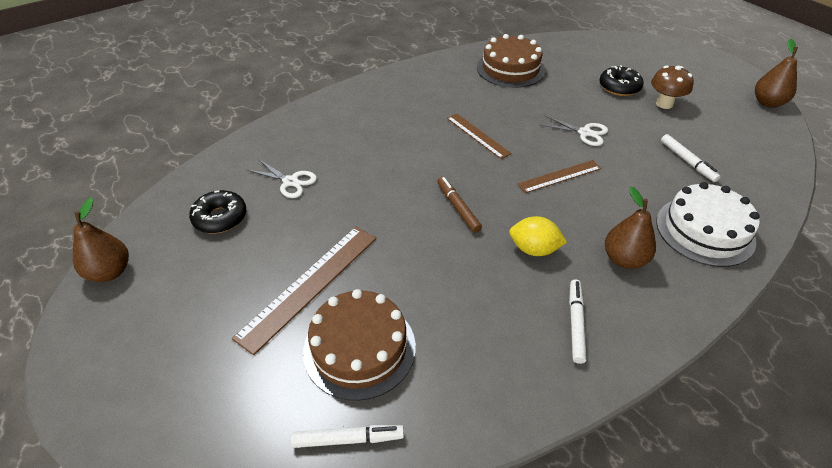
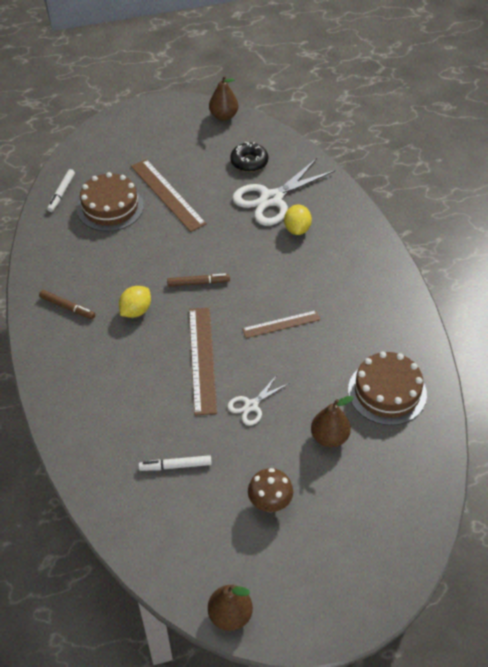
camera: 110 degrees right, 5 degrees up
white scissors [247,159,317,198] -> white scissors [232,158,335,226], size x1.94
brown ruler [518,160,601,193] -> brown ruler [189,308,217,415], size x1.64
white marker [569,279,587,364] -> brown marker [39,290,95,319]
black donut [600,65,644,96] -> none
brown pear [605,186,656,269] -> brown pear moved to [311,396,354,447]
white cake [656,182,760,267] -> none
none -> yellow lemon [284,204,312,235]

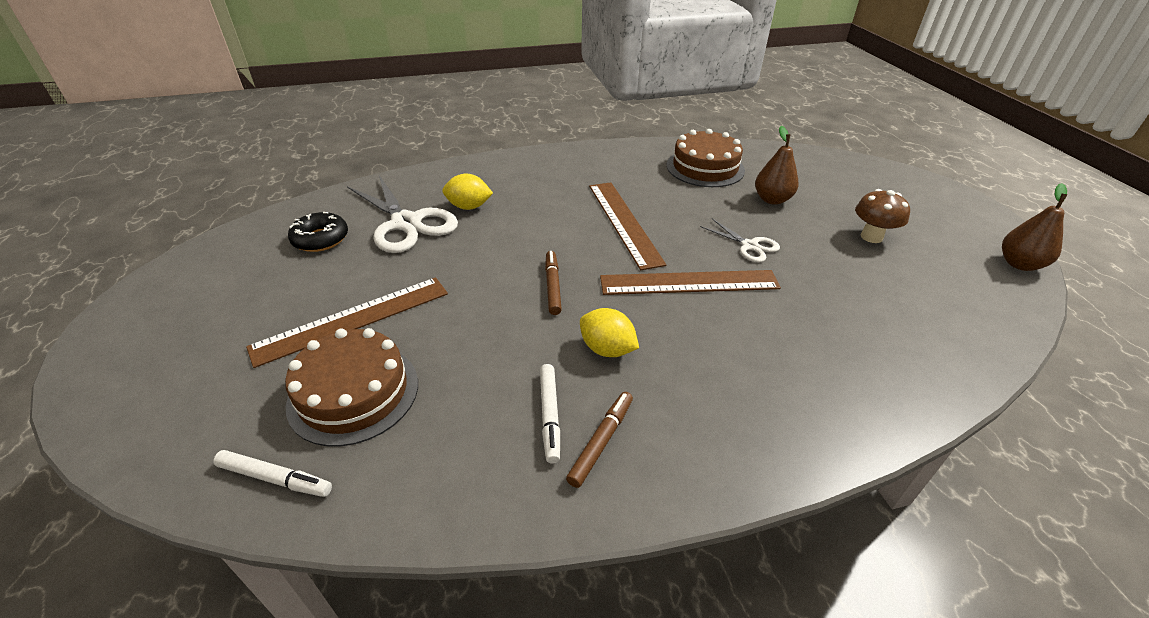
camera: 90 degrees left, 10 degrees down
white marker [139,455,212,471] -> white marker moved to [540,364,560,464]
brown pear [209,75,238,121] -> none
brown ruler [242,310,321,338] -> brown ruler [589,182,666,270], size x1.64

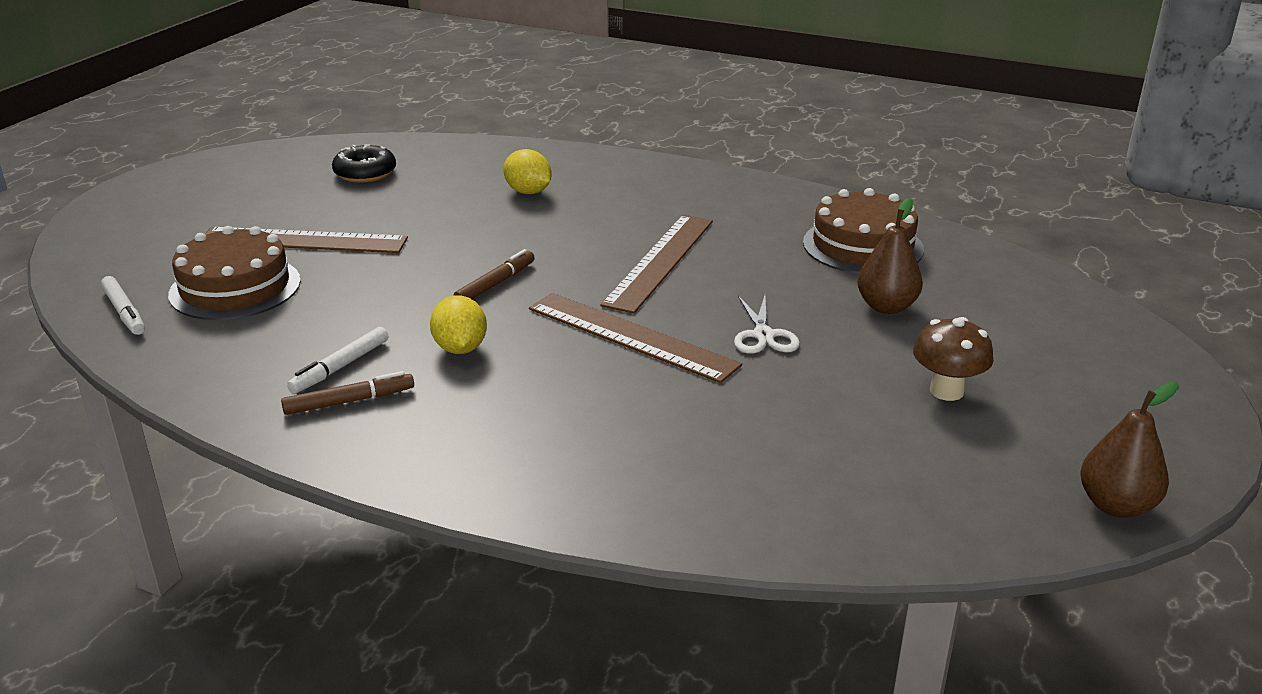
camera: 40 degrees right, 10 degrees down
white scissors [347,175,458,253] -> none

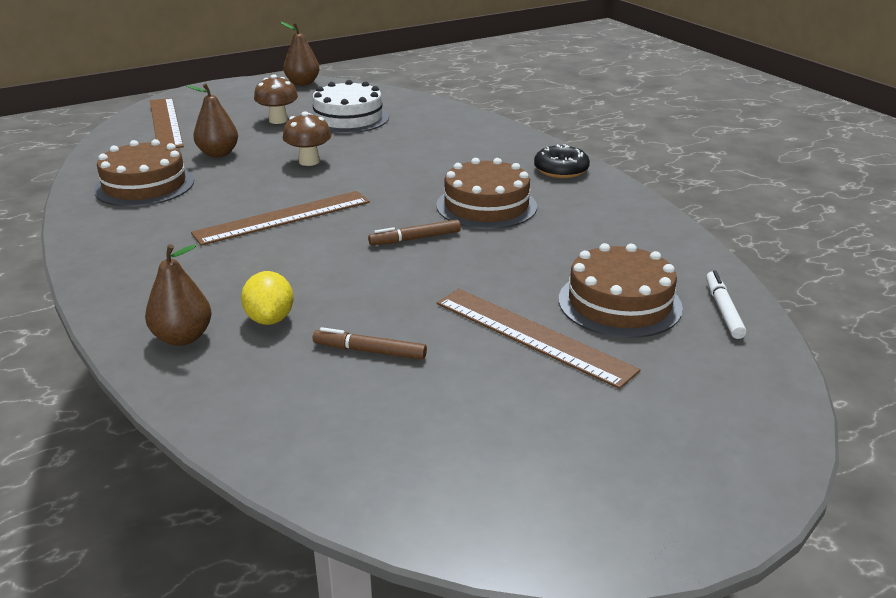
camera: 145 degrees left, 0 degrees up
brown marker [281,371,414,415] -> brown marker moved to [313,327,427,360]
white marker [287,327,388,394] -> none
black donut [332,144,396,183] -> black donut moved to [534,144,590,178]
yellow lemon [430,295,487,354] -> brown cake [436,158,537,229]
brown ruler [529,293,742,383] -> brown ruler moved to [150,98,184,148]
white scissors [734,295,800,354] -> brown mushroom [283,111,331,166]
none -> brown pear [145,244,211,346]
none -> white cake [311,80,389,133]

